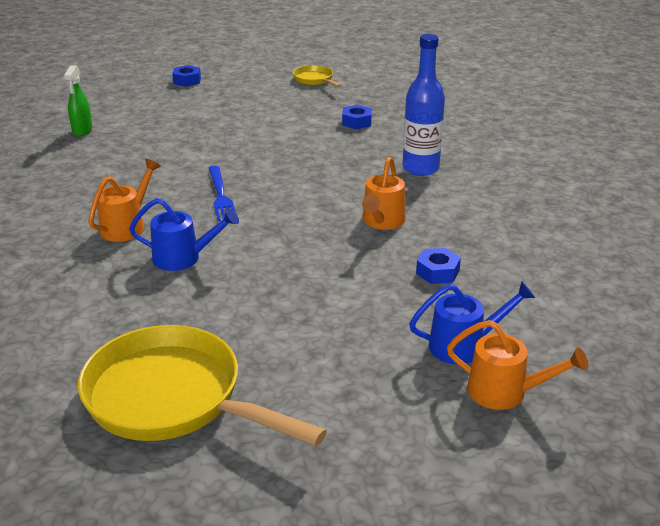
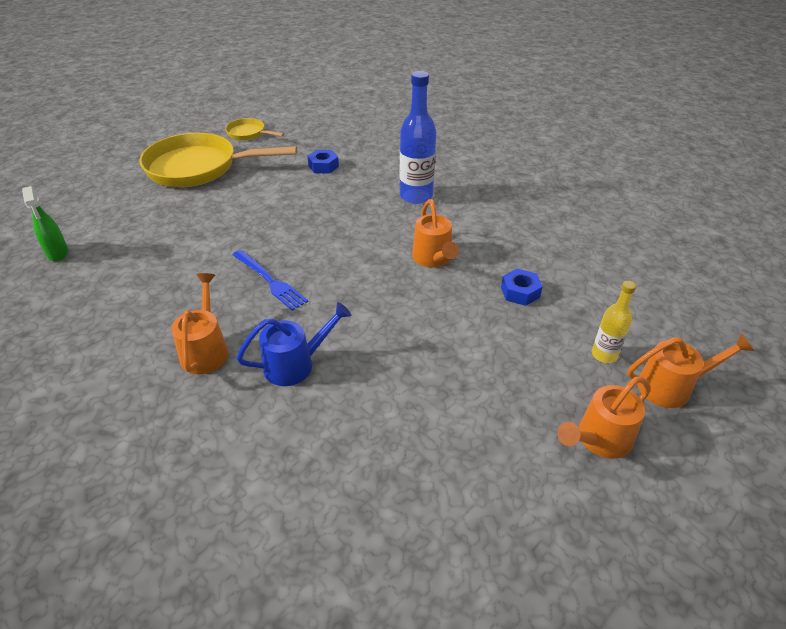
camera: 30 degrees left, 10 degrees up
yellow pan [78,325,327,446] -> yellow pan moved to [139,133,297,187]
blue nut [172,65,201,87] -> none
blue watering can [409,282,535,364] -> yellow bottle [592,281,636,363]
none -> orange watering can [557,376,651,459]

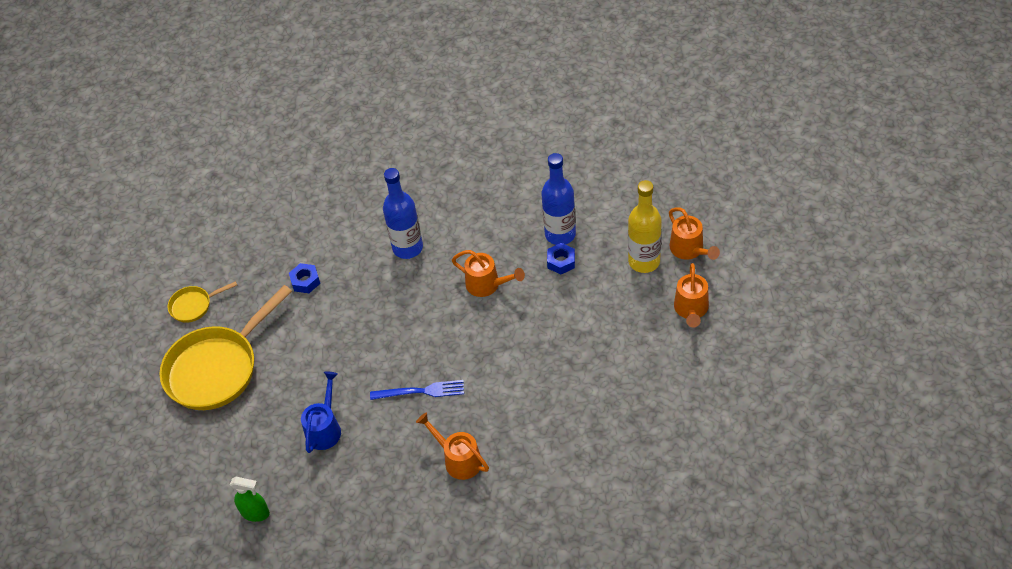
camera: 45 degrees left, 10 degrees up
blue watering can [237,302,352,386] -> blue watering can moved to [301,372,341,453]
yellow bottle [592,281,636,363] -> yellow bottle [628,180,662,273], size x1.77
orange watering can [627,334,754,408] -> orange watering can turned 120 degrees clockwise [669,207,720,260]
none -> blue bottle [541,153,576,245]

